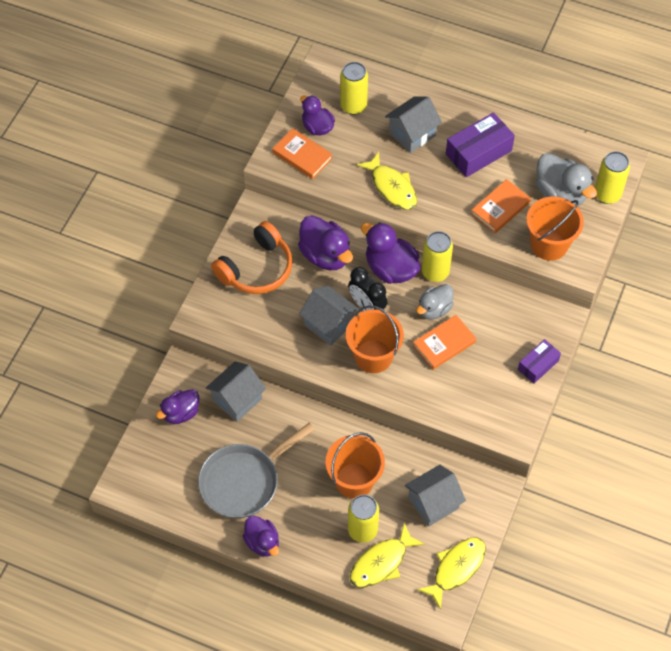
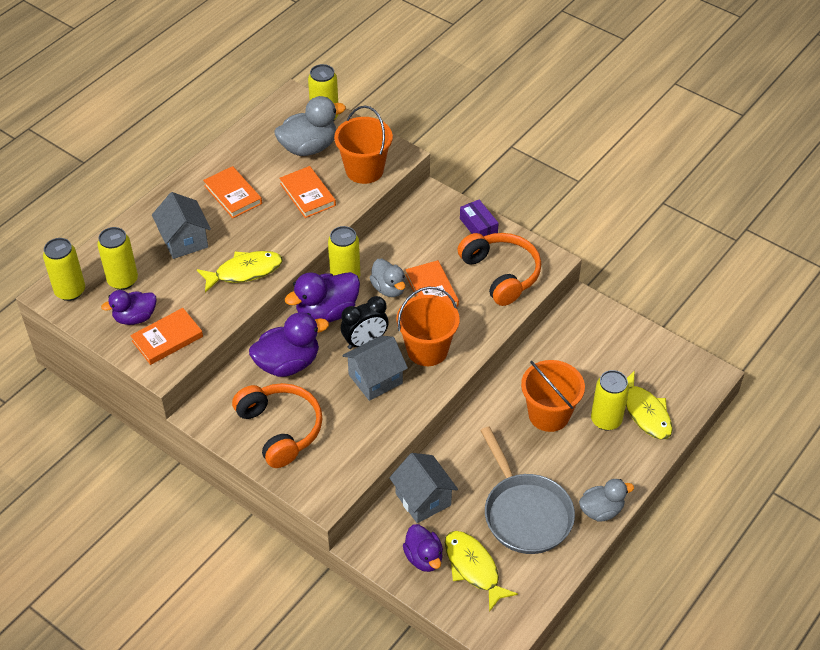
camera: 75 degrees left, 10 degrees down
purple duck [243,515,279,556] -> grey duck [579,479,634,522]
grey house [405,465,466,527] -> none
yellow fish [417,537,486,610] -> yellow fish moved to [445,531,518,612]
purple box [446,112,515,177] -> orange book [203,166,262,218]
none -> yellow can [43,238,85,301]
none -> orange headphones [457,233,541,306]

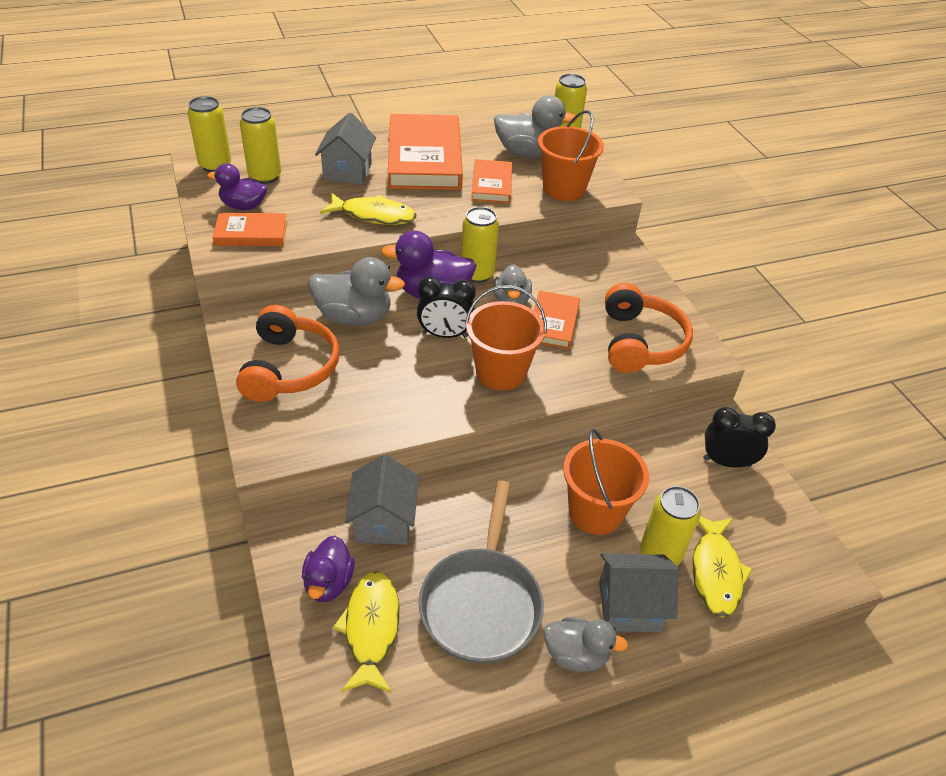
camera: 30 degrees right, 5 degrees down
orange book [203,166,262,218] -> orange book [388,114,463,190], size x1.91
purple duck [249,312,329,377] -> grey duck [308,257,405,326]
grey house [343,336,408,401] -> grey house moved to [599,553,679,632]
purple box [460,200,499,236] -> none
none -> black clock [703,407,776,468]

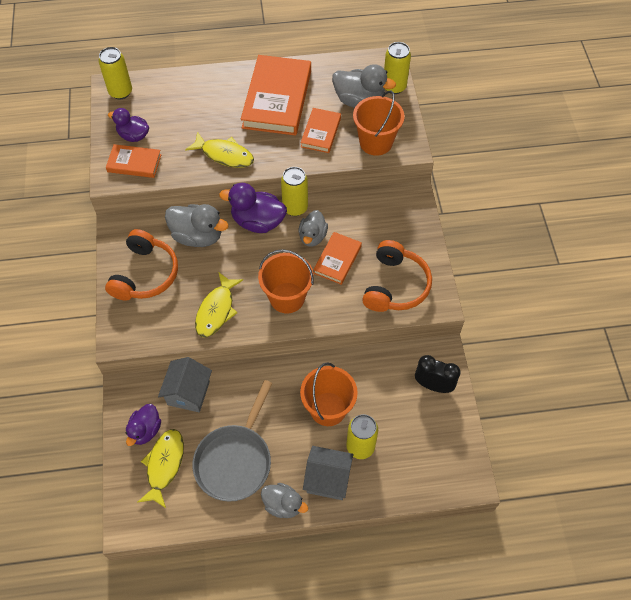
camera: 15 degrees right, 15 degrees up
yellow can [240,107,281,184] -> none
grey house [315,113,376,185] -> none
black clock [417,276,476,338] -> none
yellow fish [692,516,753,617] -> yellow fish moved to [195,272,243,337]

